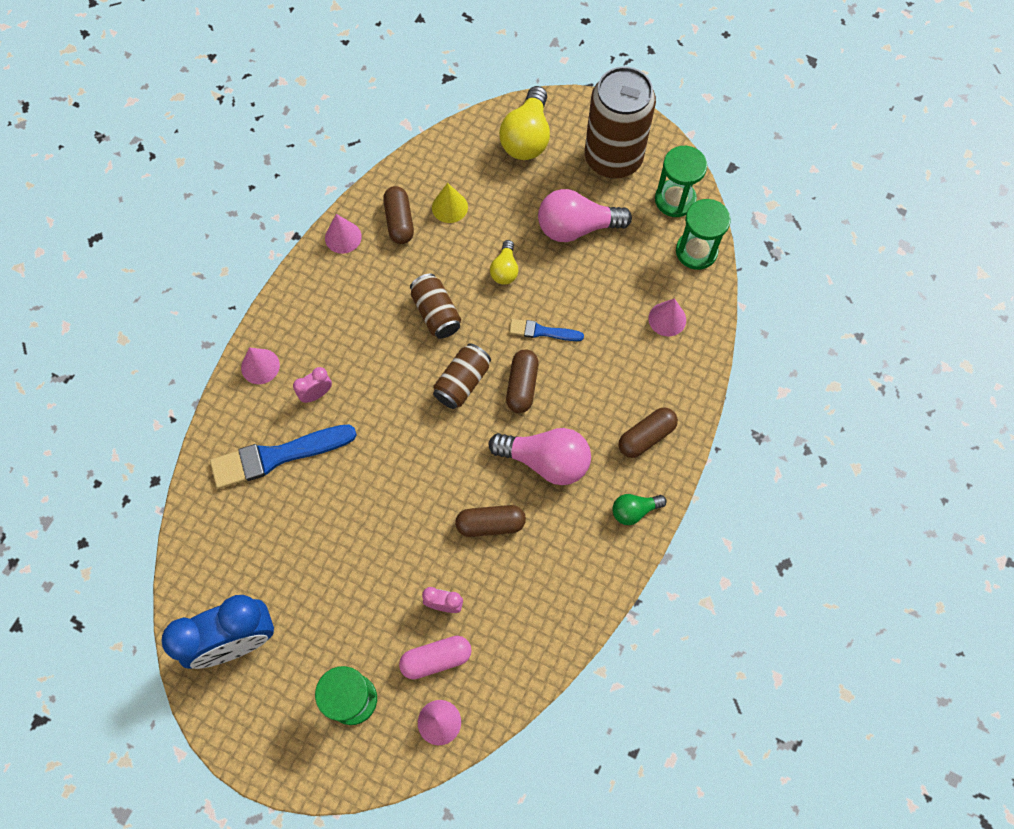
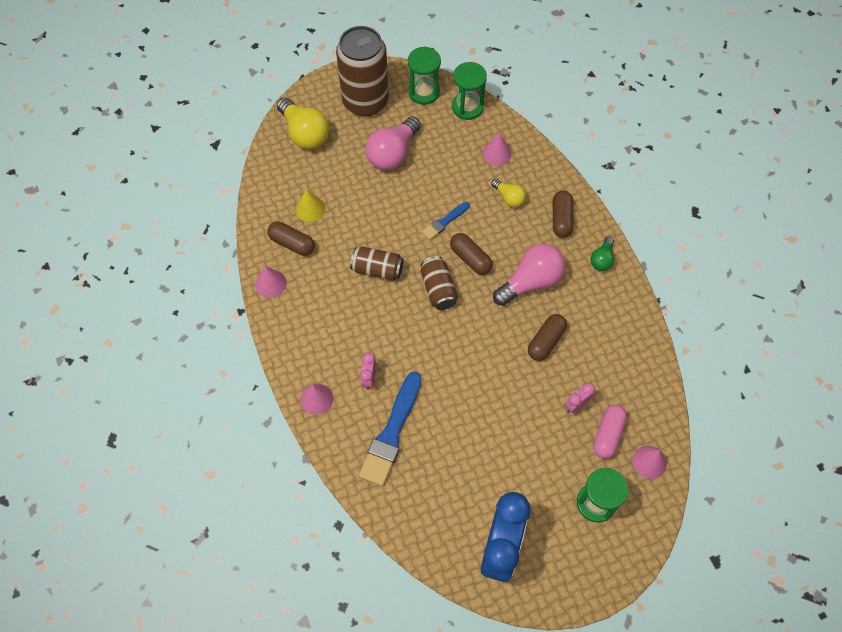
camera: 50 degrees left, 5 degrees down
yellow light bulb [490,240,518,285] -> yellow light bulb moved to [491,179,526,207]

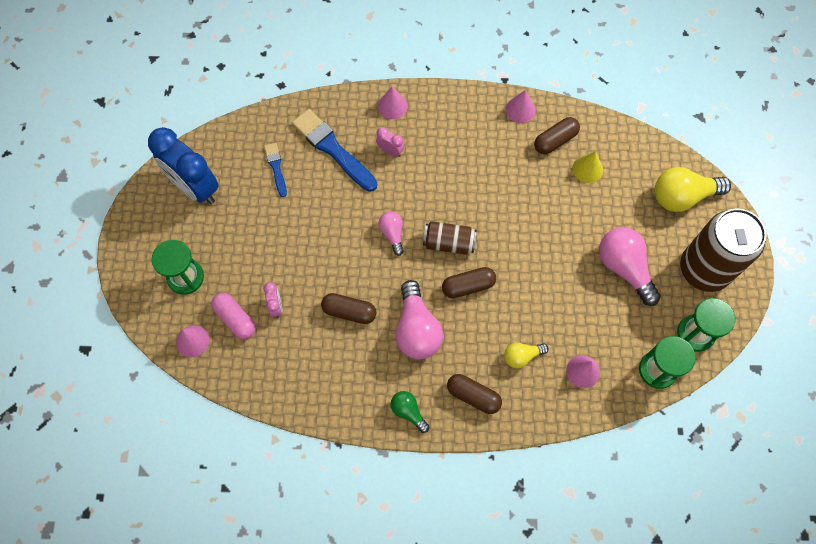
camera: 115 degrees right, 5 degrees up
brown can [350,247,403,281] -> none
blue brush [422,202,470,240] -> blue brush moved to [264,143,287,197]
brown capsule [528,314,567,361] -> brown capsule turned 45 degrees counterclockwise [321,293,377,324]
none -> pink light bulb [378,211,404,256]

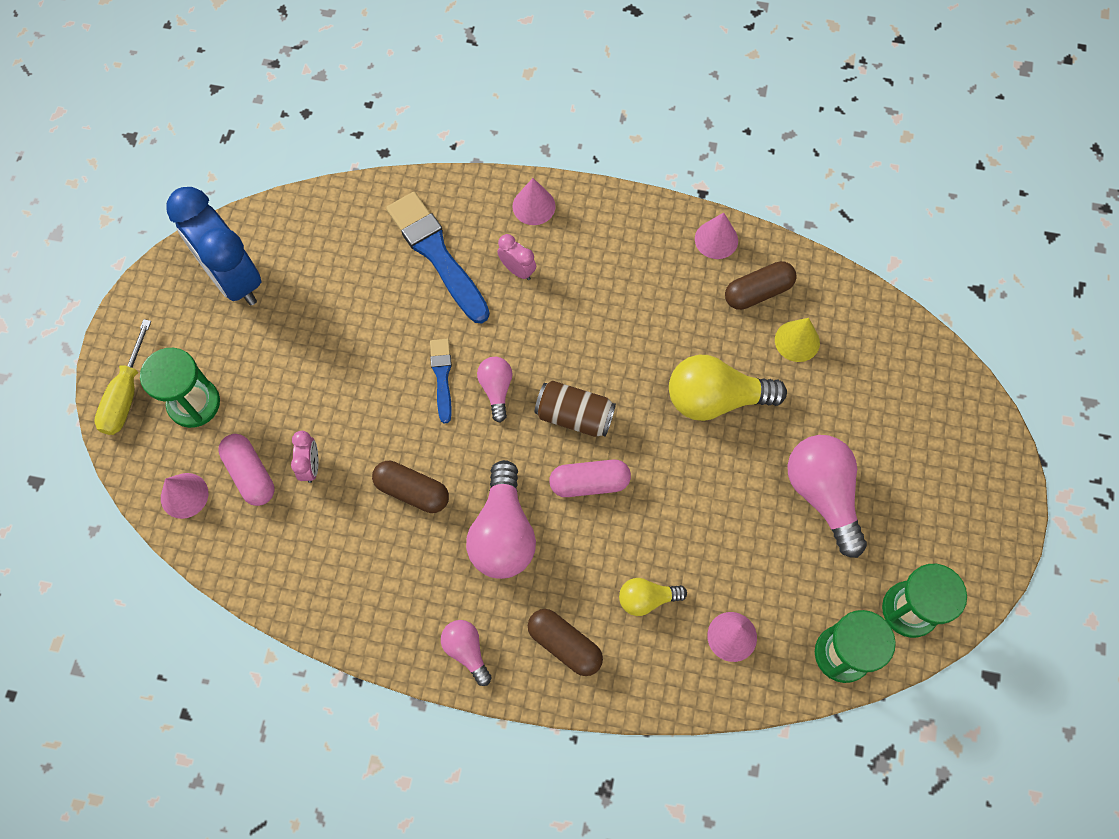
camera: 10 degrees right, 0 degrees up
blue brush [264,143,287,197] -> blue brush moved to [430,339,452,423]
green light bulb [391,391,429,433] -> pink light bulb [441,620,492,686]
brown capsule [442,267,496,298] -> pink capsule [549,459,631,497]
yellow light bulb [654,167,731,212] -> yellow light bulb moved to [669,355,787,421]
brown can [680,209,766,292] -> none
none -> yellow screwdriver [94,319,151,435]

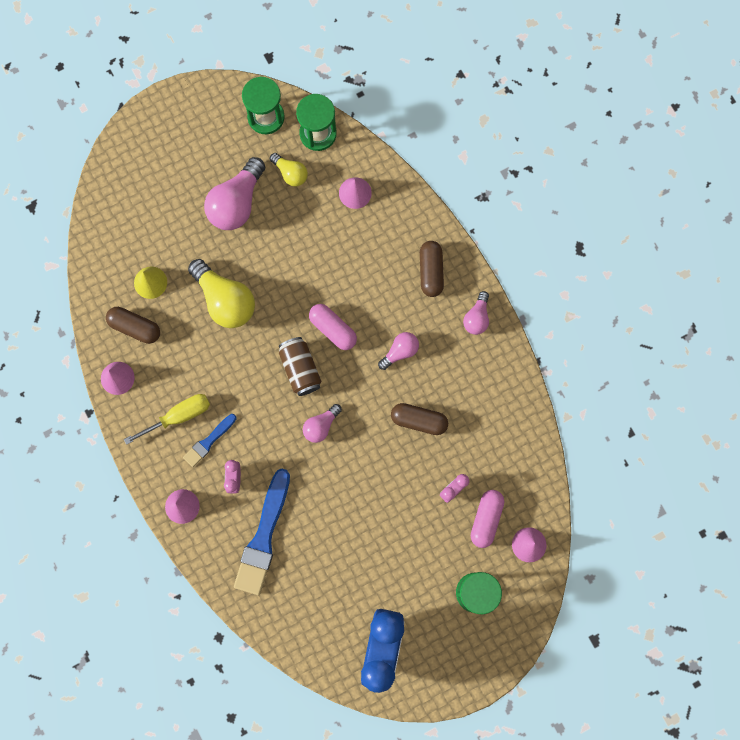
camera: 130 degrees left, 10 degrees up
yellow screwdriver [94,319,151,435] -> yellow screwdriver moved to [124,394,210,445]
brown capsule [372,461,449,513] -> brown capsule turned 60 degrees counterclockwise [391,403,448,435]
blue brush [430,339,452,423] -> blue brush moved to [183,414,237,467]
pink light bulb [466,460,536,579] -> pink light bulb [378,332,419,370], size x0.54
yellow light bulb [619,578,687,616] -> yellow light bulb moved to [270,153,308,187]

